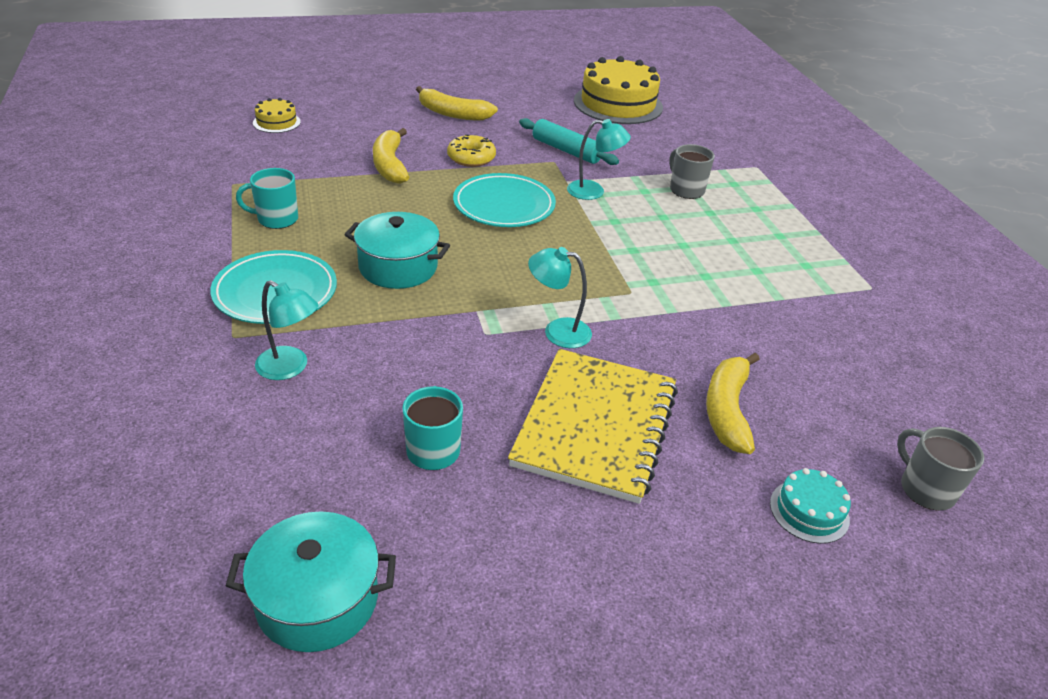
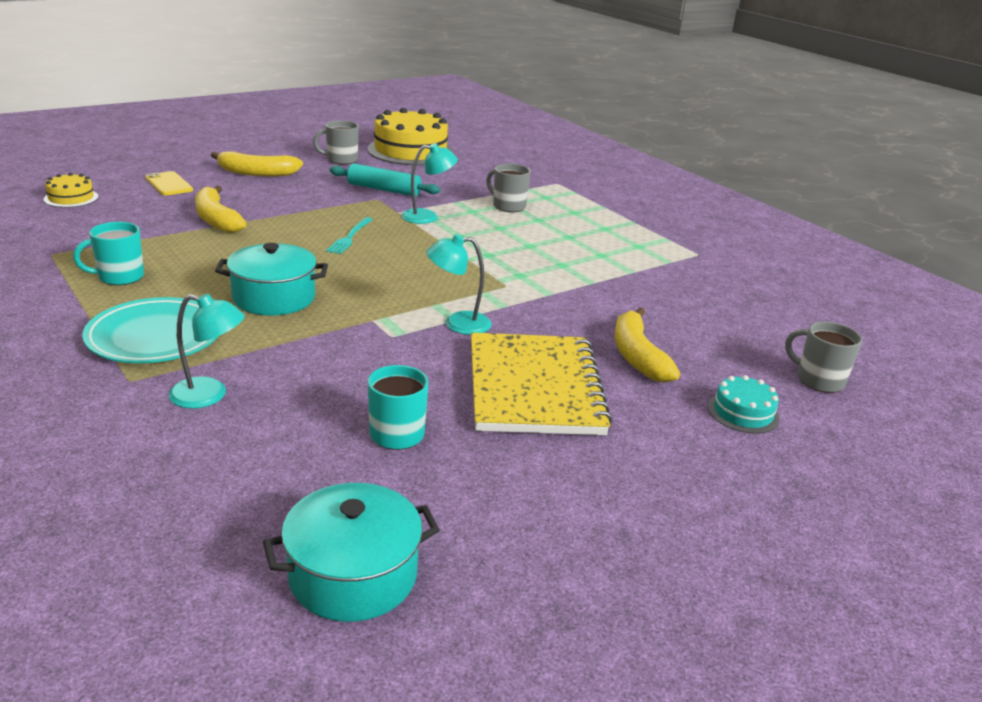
camera: 20 degrees left, 10 degrees down
yellow donut [447,134,496,167] -> none
turquoise plate [453,173,556,227] -> turquoise fork [326,217,373,254]
none -> yellow phone [145,171,193,195]
none -> grey mug [313,120,359,165]

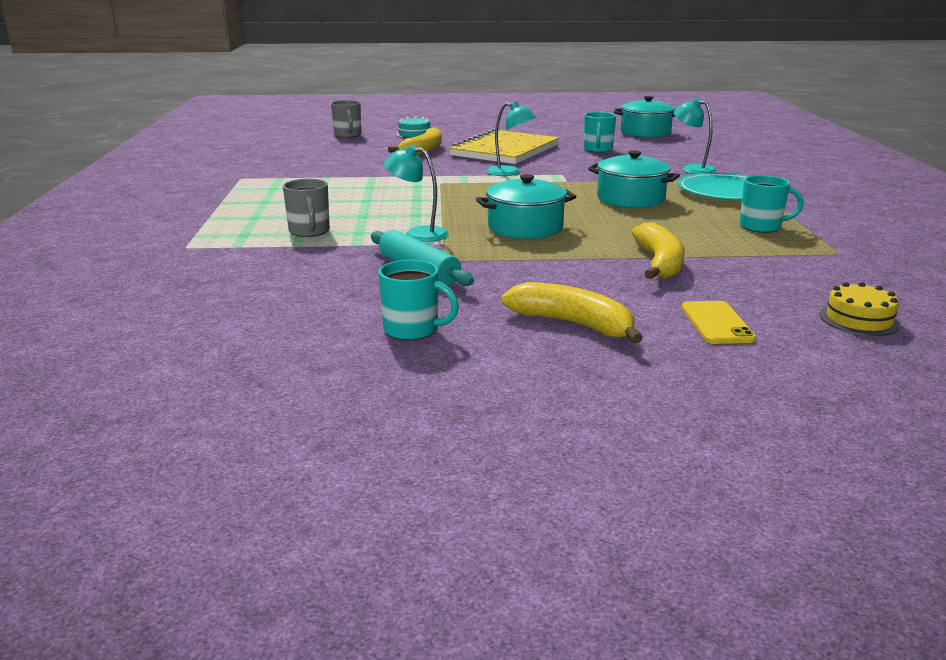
camera: 145 degrees left, 5 degrees down
grey mug [313,120,359,165] -> turquoise mug [378,259,459,340]
turquoise fork [326,217,373,254] -> turquoise pot [476,174,577,239]
yellow cake [367,108,454,165] -> none

